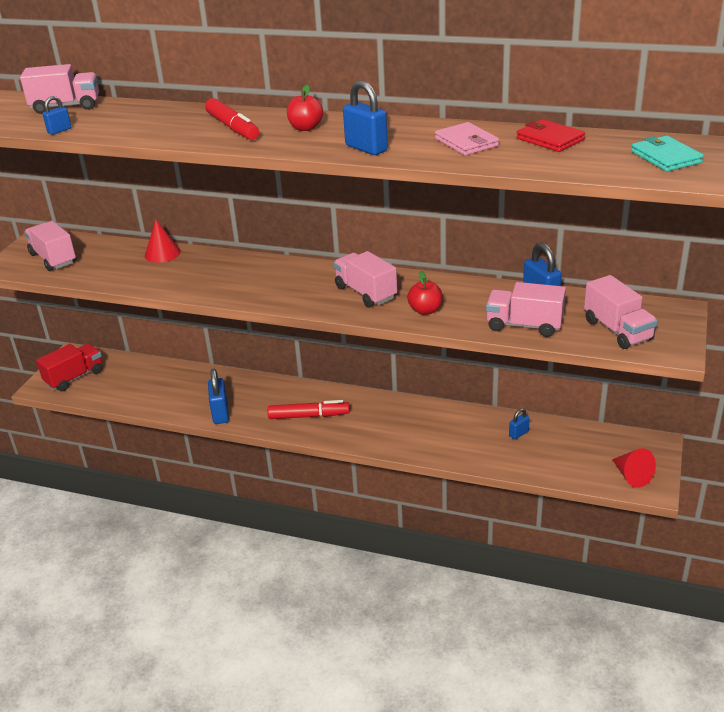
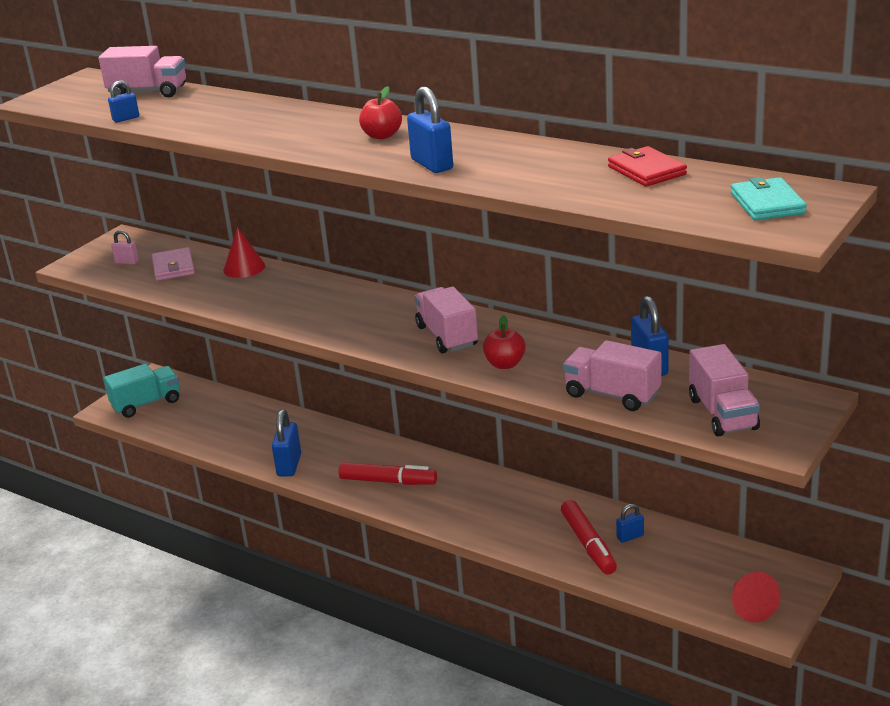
camera: 15 degrees right, 5 degrees down
pink truck [24,221,76,271] -> pink padlock [111,230,139,265]
red truck [36,343,103,391] -> turquoise truck [103,364,180,418]
red marker [205,98,259,140] -> red marker moved to [561,500,617,575]
pink wallet [435,122,499,155] -> pink wallet moved to [152,247,195,281]

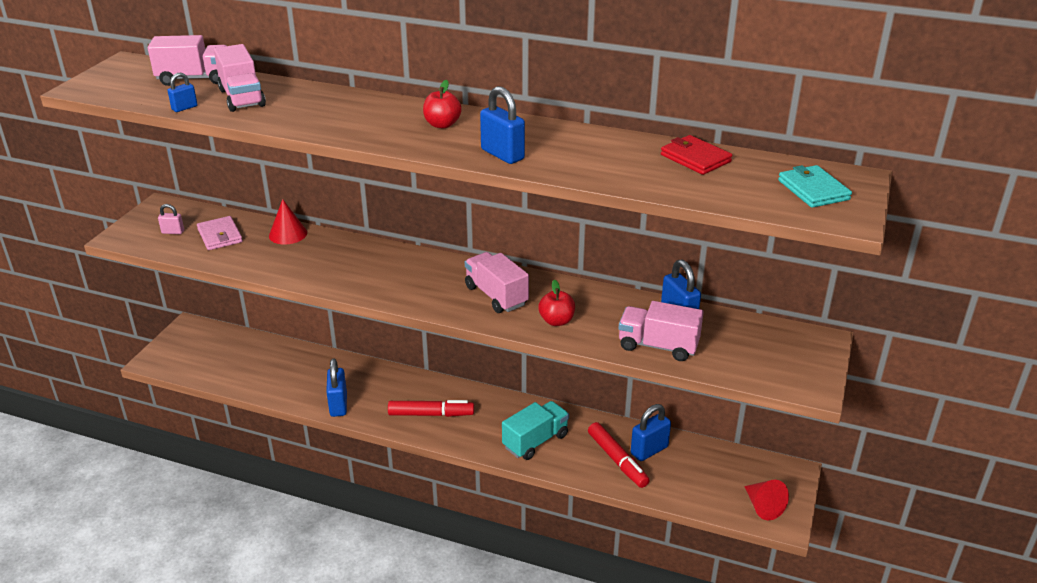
camera: 15 degrees left, 5 degrees up
turquoise truck [103,364,180,418] -> turquoise truck moved to [502,401,569,460]
blue padlock [616,504,644,543] -> blue padlock [631,404,671,461], size x1.78
pink truck [689,344,760,436] -> pink truck moved to [214,44,266,112]

